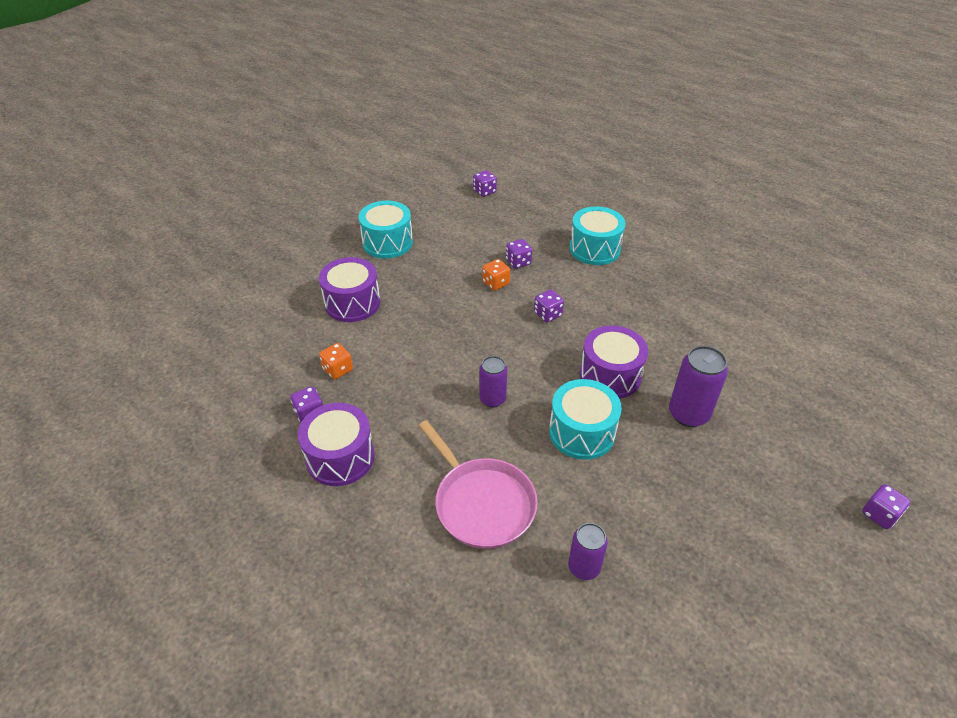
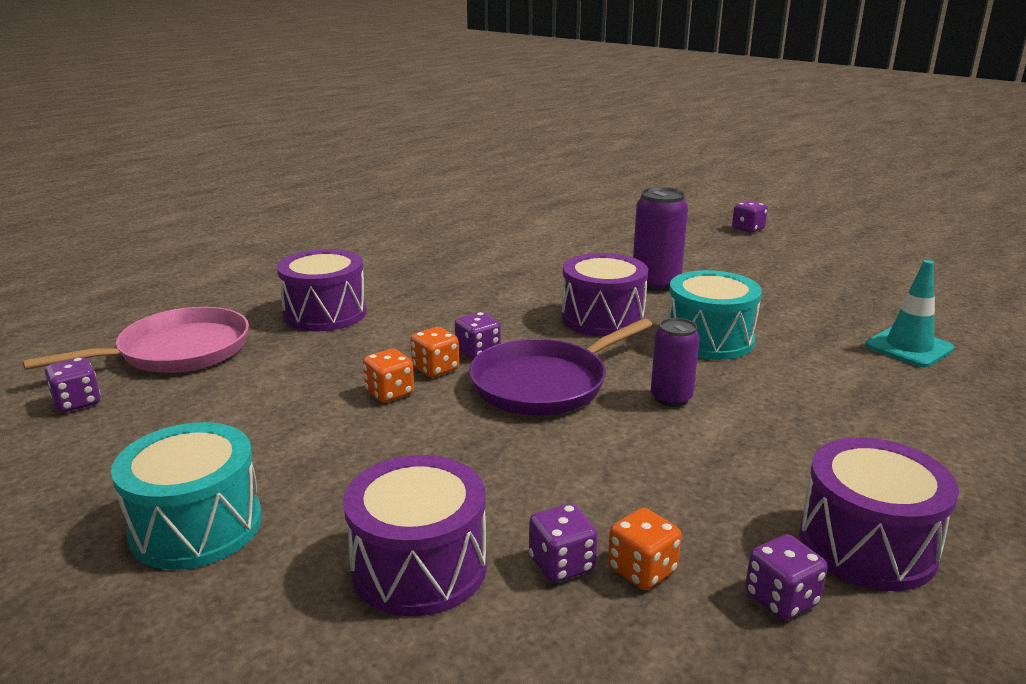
camera: 90 degrees left, 20 degrees down
pink pan [418,420,538,549] -> pink pan moved to [22,307,249,373]
purple dice [506,239,532,269] -> purple dice moved to [529,504,597,583]
purple can [568,523,608,580] -> turquoise traffic cone [865,260,955,367]
turquoise drum [569,206,626,265] -> purple drum [277,249,367,331]
none -> orange dice [410,327,459,377]
none -> purple pan [469,318,652,415]

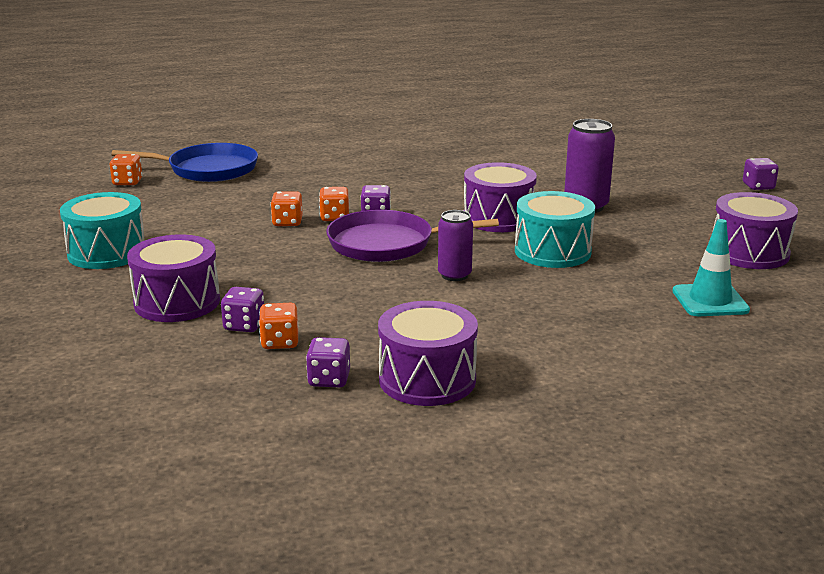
camera: 35 degrees right, 0 degrees up
pink pan [22,307,249,373] -> blue pan [112,143,258,182]
purple dice [45,357,101,412] -> orange dice [109,154,143,185]
purple drum [277,249,367,331] -> purple drum moved to [713,192,798,269]

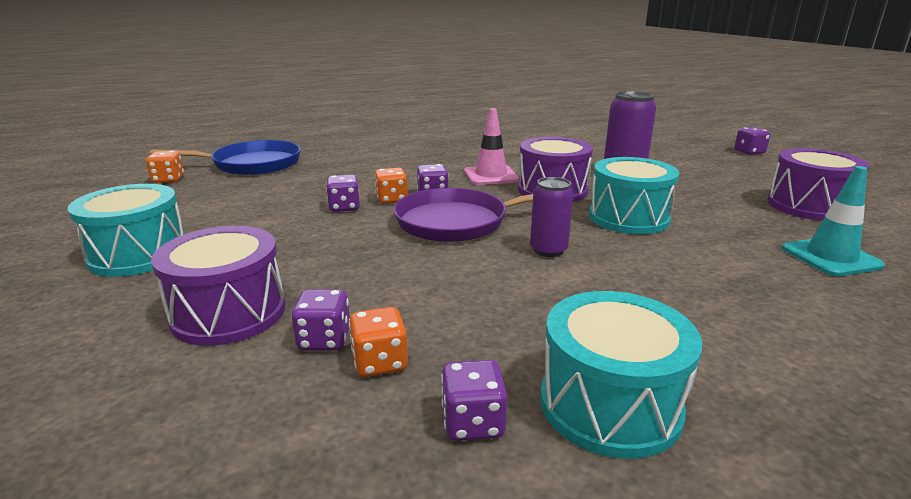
camera: 10 degrees left, 0 degrees up
orange dice [271,191,303,226] -> purple dice [326,175,360,212]
purple drum [378,301,478,406] -> turquoise drum [540,291,702,459]
none -> pink traffic cone [464,108,519,185]

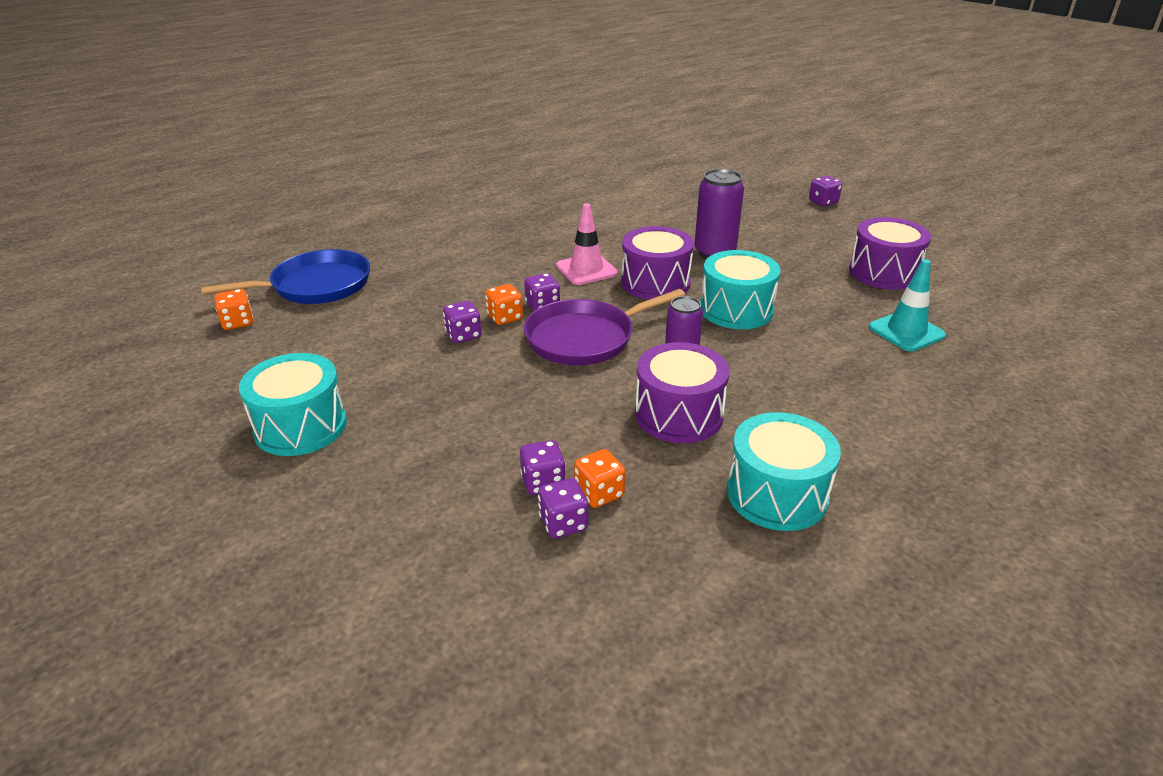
camera: 15 degrees left, 10 degrees up
purple drum [151,226,285,346] -> purple drum moved to [635,342,729,443]
purple dice [441,360,507,441] -> purple dice moved to [538,478,588,538]

